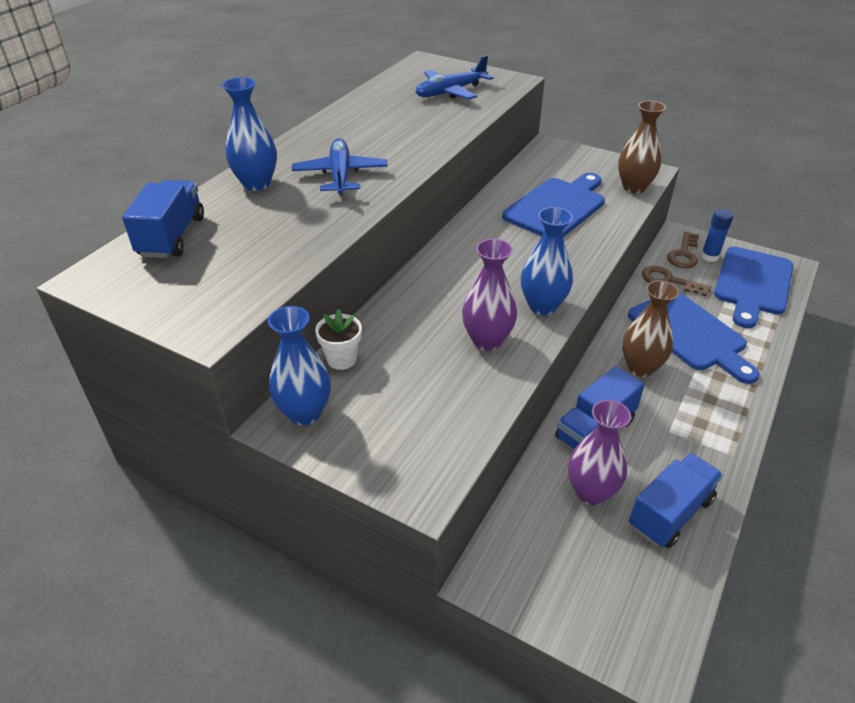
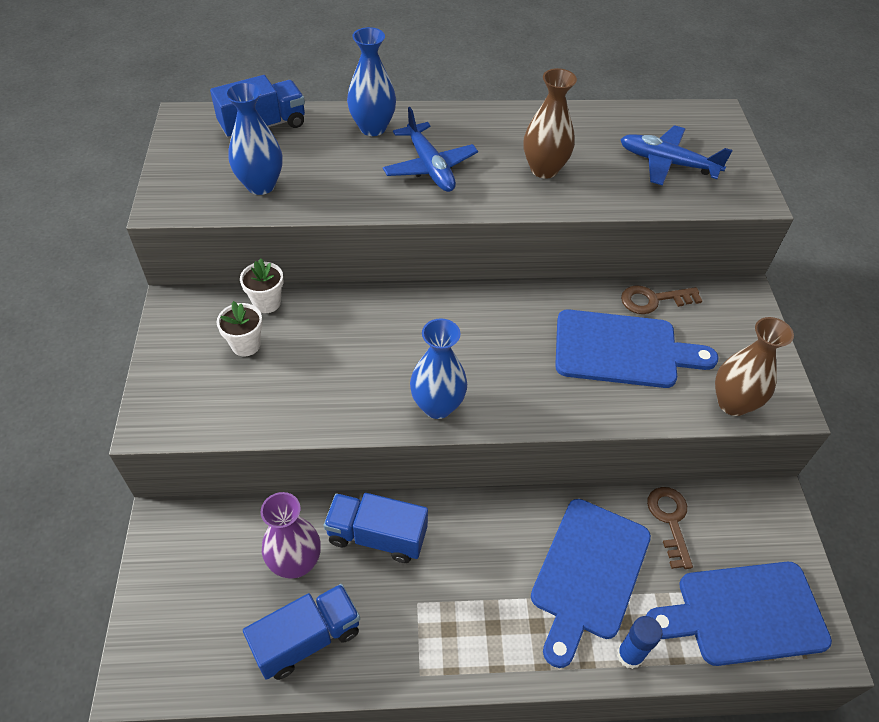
camera: 55 degrees right, 10 degrees up
blue vase [268,306,331,425] -> blue vase moved to [225,82,283,195]
blue plane [292,138,388,195] -> blue plane turned 105 degrees clockwise [383,107,478,192]
purple vase [462,239,517,351] -> none
brown vase [622,280,679,377] -> brown vase moved to [524,68,577,179]
blue truck [629,453,723,548] -> blue truck turned 45 degrees counterclockwise [243,584,360,680]
brown key [667,231,699,268] -> brown key moved to [621,285,702,314]
blue glue stick [701,209,733,262] -> blue glue stick moved to [617,616,662,669]
none -> white flower pot [216,301,263,356]

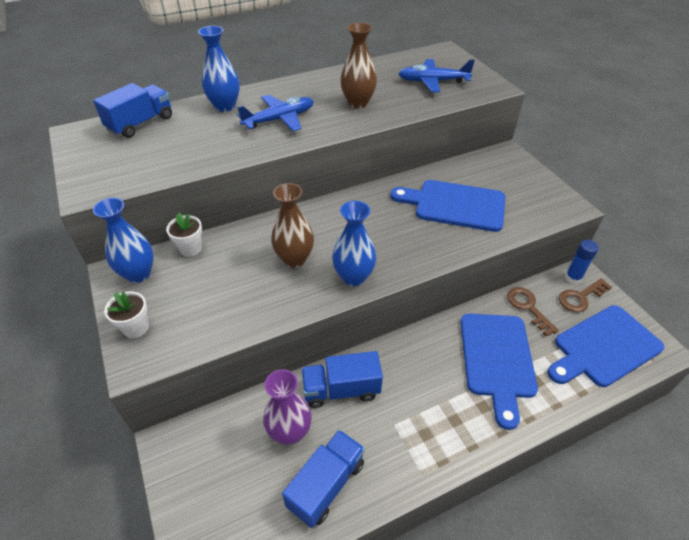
camera: 20 degrees left, 5 degrees down
white flower pot [216,301,263,356] -> white flower pot moved to [104,291,149,338]
blue vase [225,82,283,195] -> blue vase moved to [93,198,154,283]
blue plane [383,107,478,192] -> blue plane turned 75 degrees counterclockwise [237,95,314,131]
blue cutting board [555,310,718,388] -> blue cutting board turned 150 degrees counterclockwise [390,180,505,232]
blue glue stick [617,616,662,669] -> blue glue stick moved to [565,240,599,284]
brown key [621,285,702,314] -> brown key moved to [559,278,612,312]
brown vase [715,317,794,416] -> brown vase moved to [271,183,314,268]

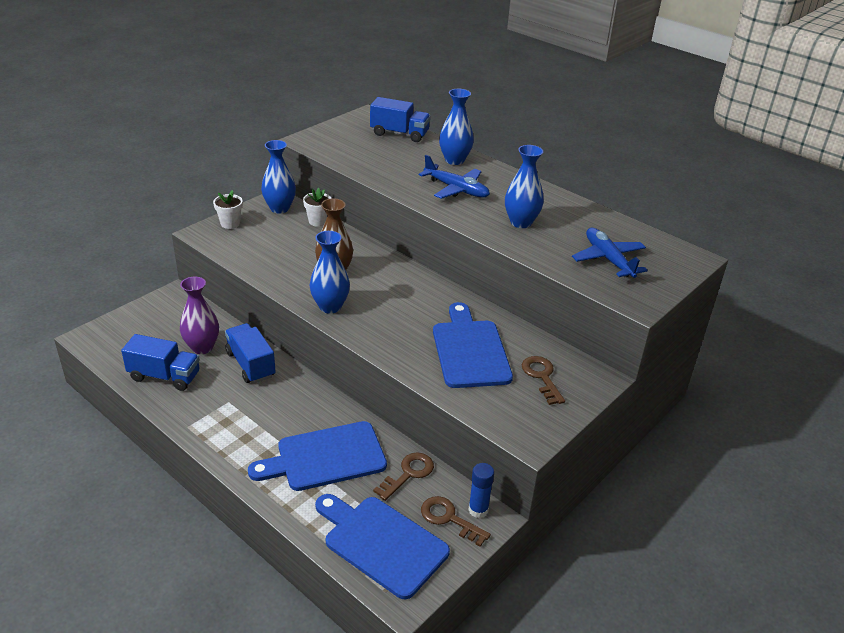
camera: 65 degrees right, 10 degrees down
brown vase [340,23,377,108] -> blue vase [505,145,544,228]
none -> brown key [522,356,565,405]

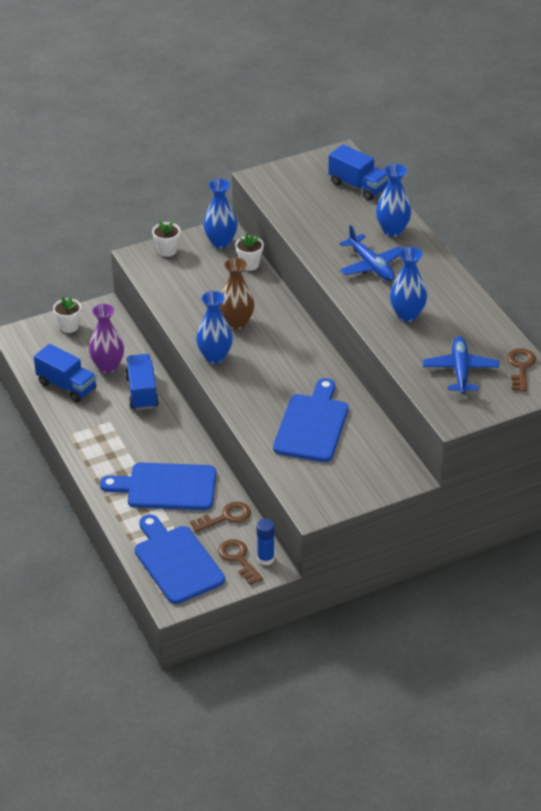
camera: 25 degrees right, 5 degrees up
brown key [522,356,565,405] -> brown key moved to [507,348,536,392]
none -> white flower pot [53,296,81,333]

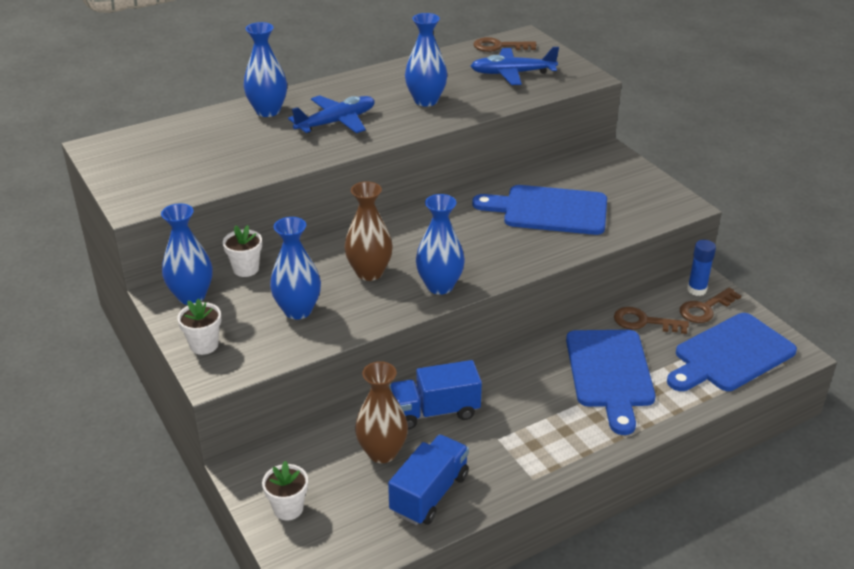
camera: 95 degrees left, 5 degrees down
purple vase [89,304,124,373] -> brown vase [355,361,408,463]
brown key [190,502,251,532] -> brown key turned 45 degrees counterclockwise [614,307,689,334]
blue truck [328,144,389,201] -> none
none -> blue vase [270,217,321,319]

